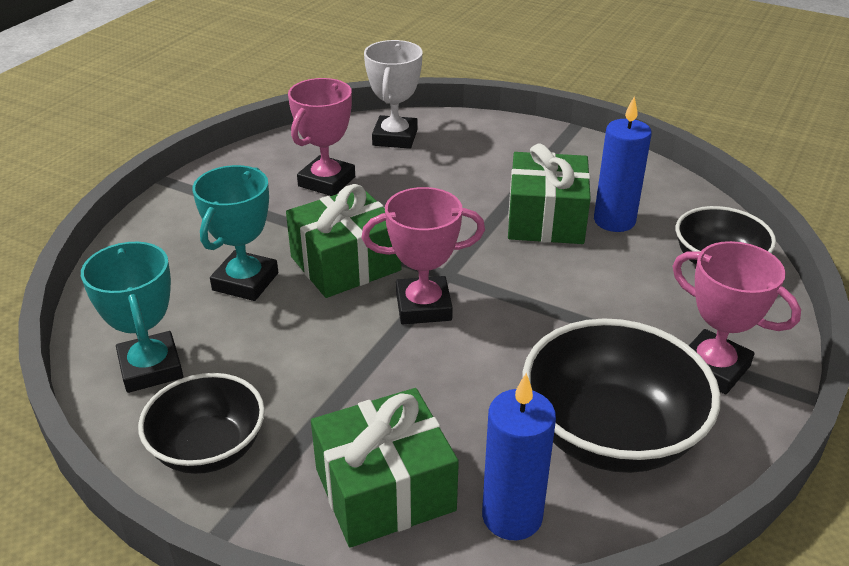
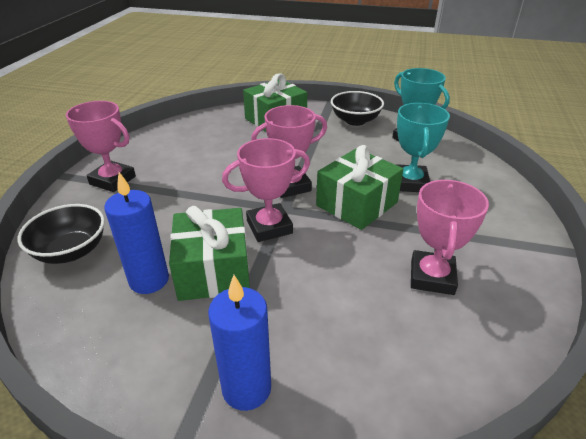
camera: 165 degrees right, 0 degrees up
white trophy [364,40,423,149] -> none
blue candle [482,373,556,540] -> blue candle moved to [208,275,271,411]
black bowl [522,318,721,473] -> none
none -> pink trophy [222,138,310,242]

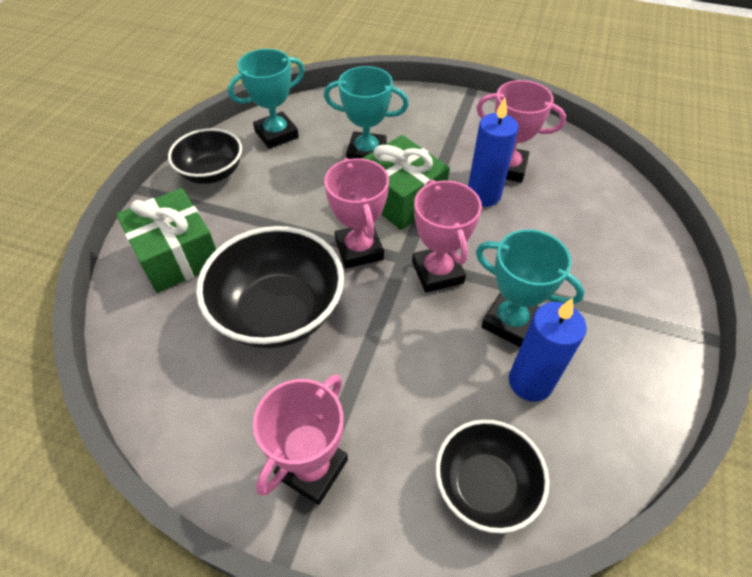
camera: 85 degrees left, 15 degrees up
green gift [169,206,250,301] -> turquoise trophy [476,229,585,347]
blue candle [208,275,271,411] -> blue candle moved to [468,98,518,207]
none -> black bowl [196,226,344,348]

